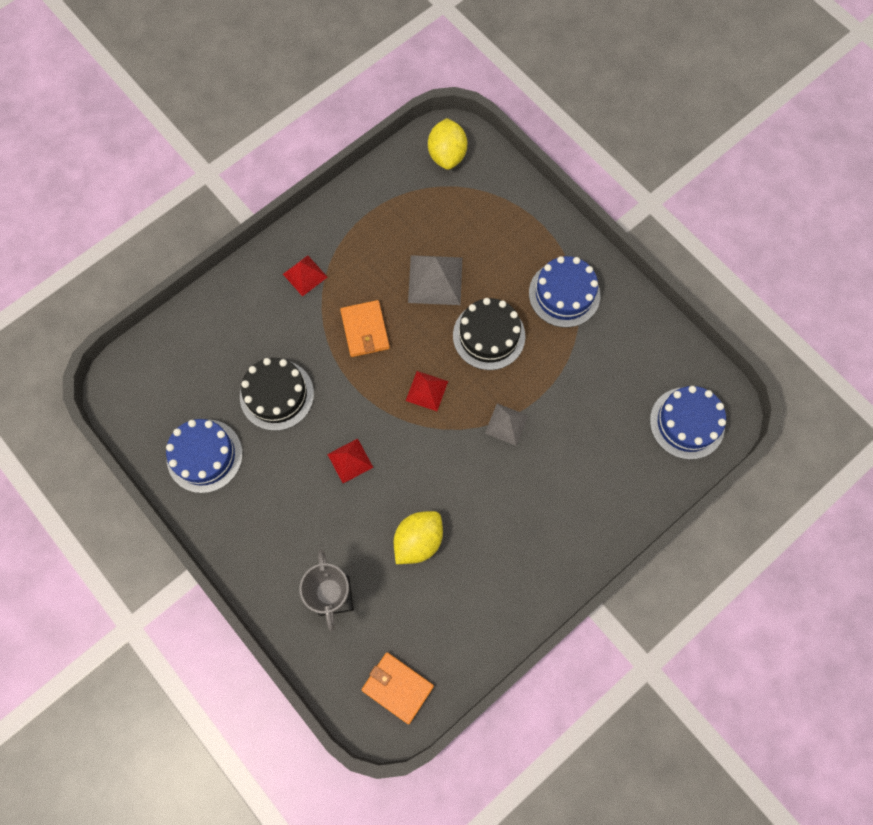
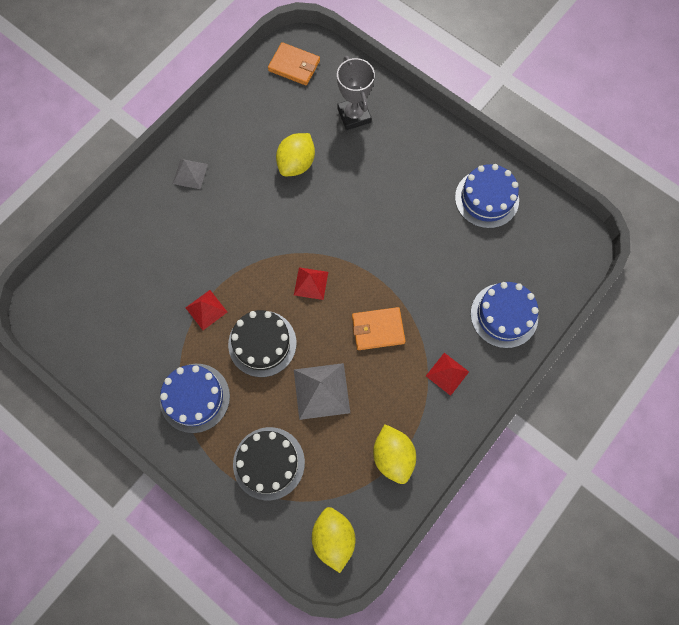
camera: 170 degrees right, 0 degrees up
black cake [240,358,314,431] -> black cake moved to [233,427,305,500]
red pyramid [327,438,373,483] -> red pyramid moved to [186,290,227,330]
orange wallet [340,300,390,357] -> orange wallet turned 75 degrees counterclockwise [352,307,406,350]
grey pyramid [485,404,528,446] -> grey pyramid moved to [173,159,208,189]
blue cake [650,386,726,460] -> blue cake moved to [471,282,539,348]
none -> yellow lemon [373,424,416,484]

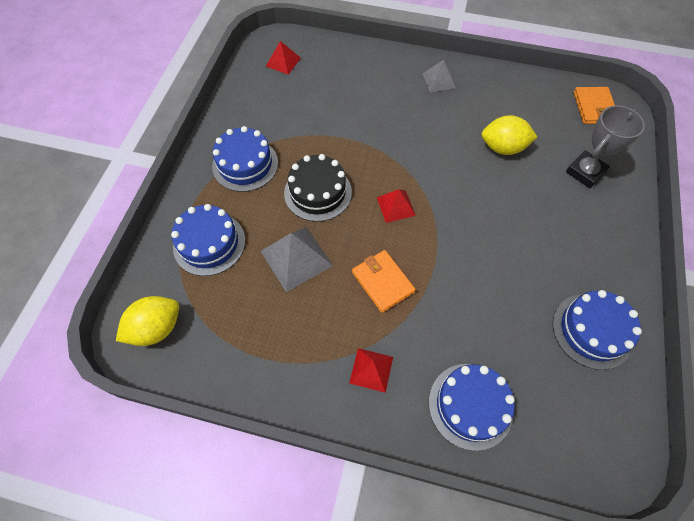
camera: 65 degrees right, 10 degrees down
red pyramid [186,290,227,330] -> red pyramid moved to [266,41,301,75]
black cake [233,427,305,500] -> blue cake [171,204,245,276]
yellow lemon [373,424,416,484] -> none

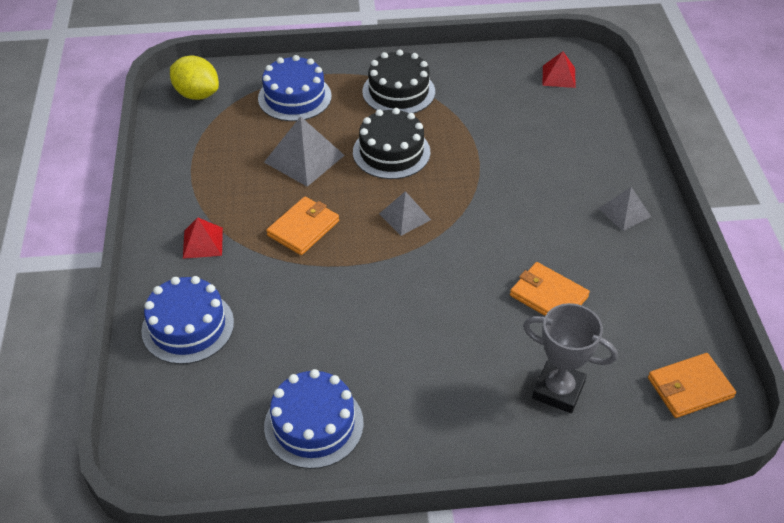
camera: 70 degrees right, 15 degrees down
blue cake [212,126,278,192] -> black cake [362,50,435,114]
red pyramid [377,189,416,223] -> grey pyramid [379,191,431,236]
yellow lemon [482,115,537,155] -> orange wallet [510,262,590,316]

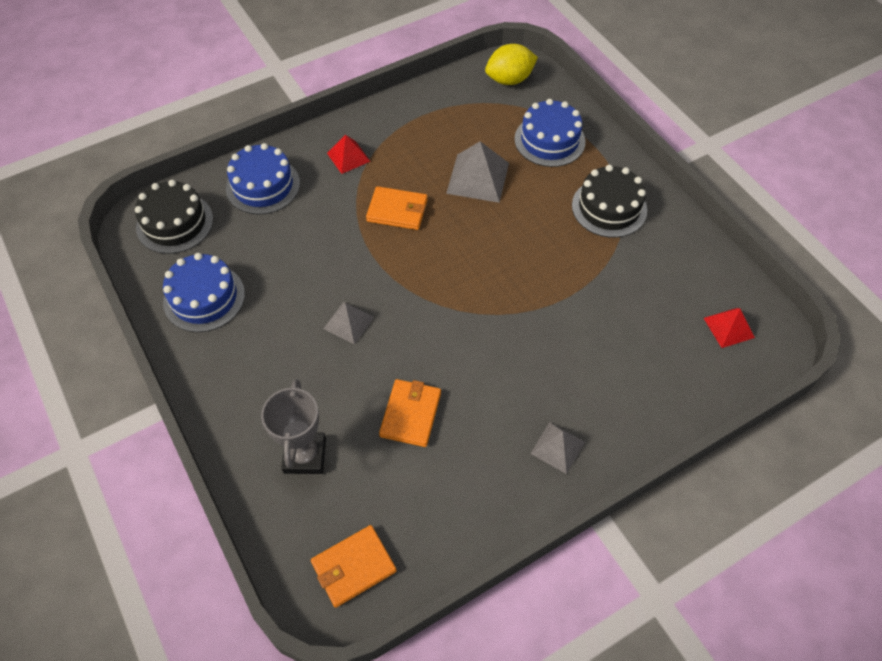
camera: 65 degrees right, 10 degrees up
yellow lemon [170,56,219,100] -> yellow lemon turned 60 degrees clockwise [485,44,538,85]
black cake [353,108,430,179] -> black cake moved to [135,180,213,254]
grey pyramid [379,191,431,236] -> grey pyramid moved to [323,302,374,345]
orange wallet [648,353,736,418] -> orange wallet turned 75 degrees counterclockwise [311,525,397,608]

